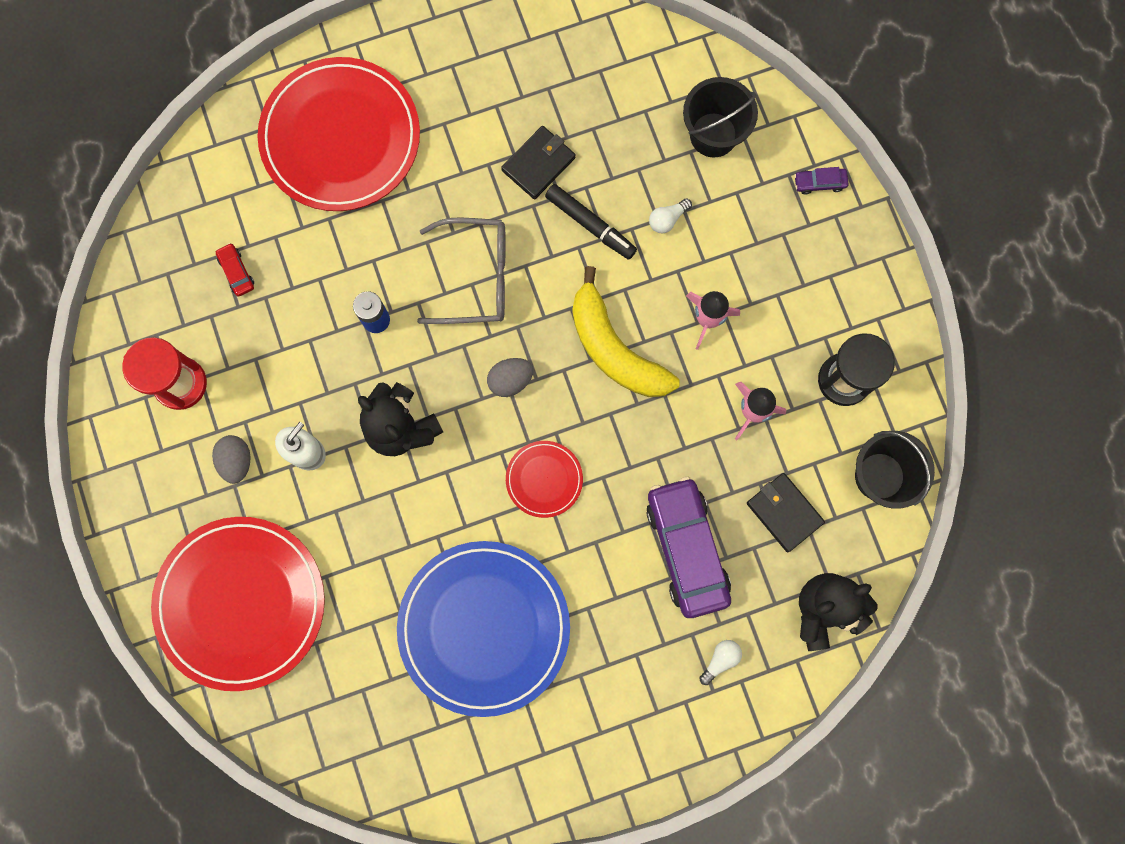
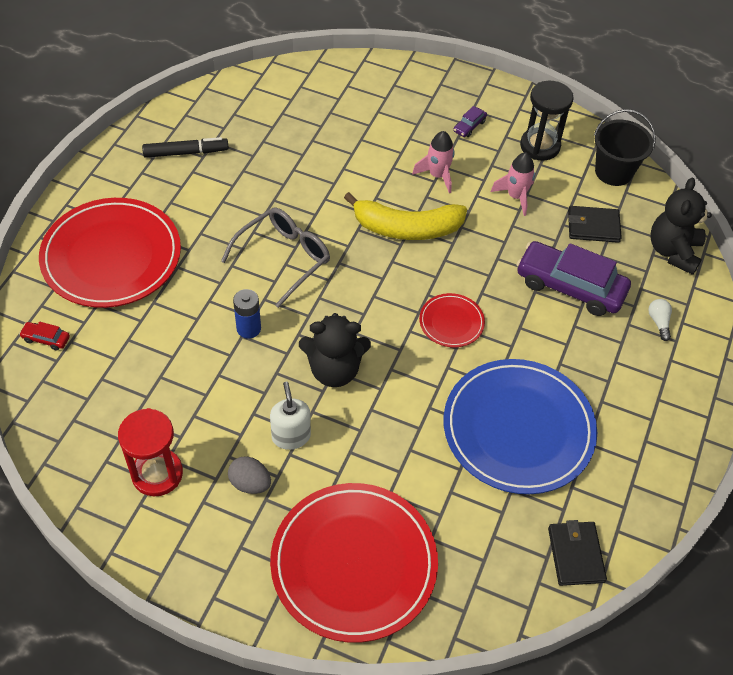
camera: 50 degrees left, 25 degrees down
red car [216,243,254,296] -> red car moved to [19,322,70,351]
grey egg [487,358,533,397] -> none
black wallet [501,126,576,199] -> black wallet moved to [548,520,607,586]
black marker [545,184,637,260] -> black marker moved to [142,137,229,158]
white light bulb [649,199,692,233] -> none
black bucket [683,77,758,158] -> none
purple car [794,167,848,194] -> purple car moved to [453,106,487,137]

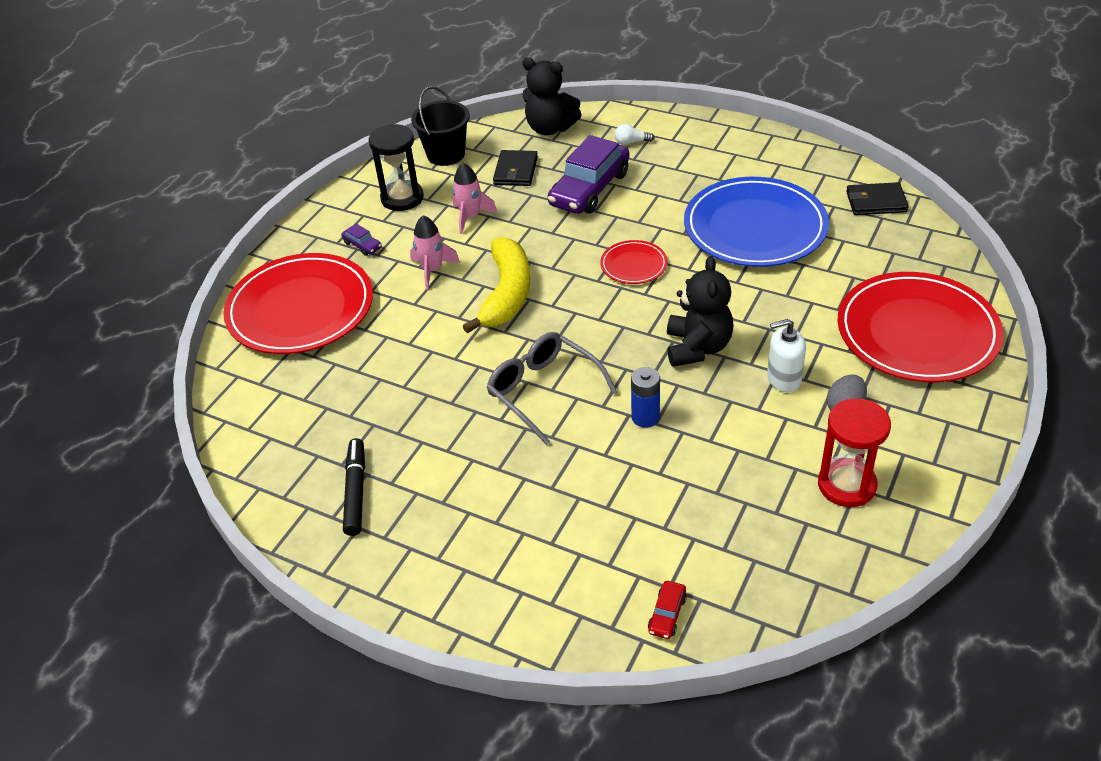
camera: 80 degrees left, 10 degrees down
red plate [39,198,181,308] -> red plate moved to [223,253,373,354]

